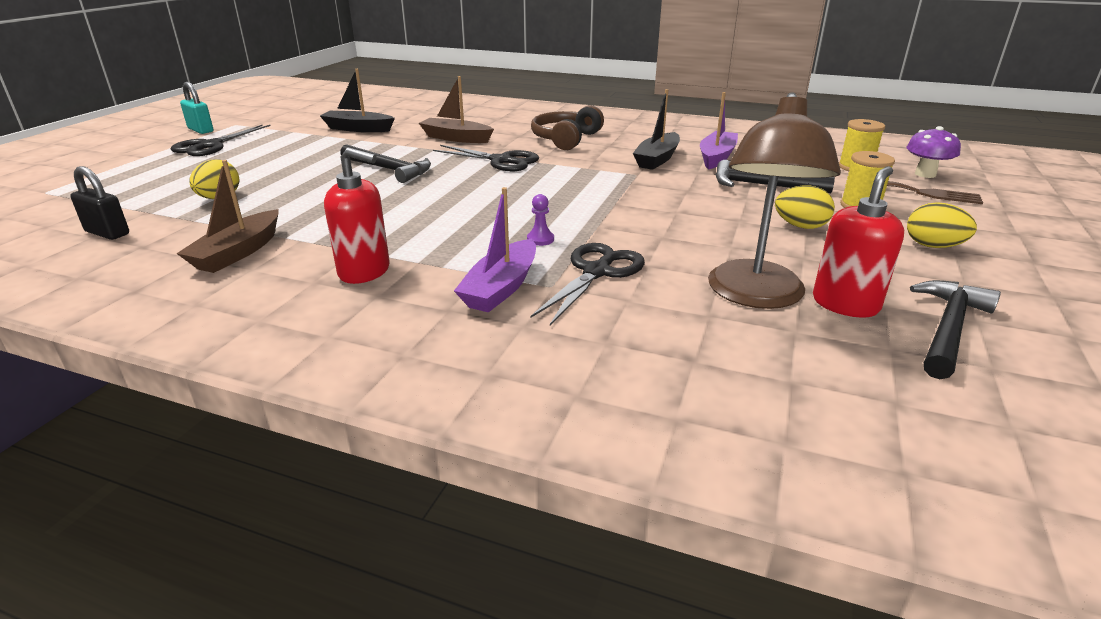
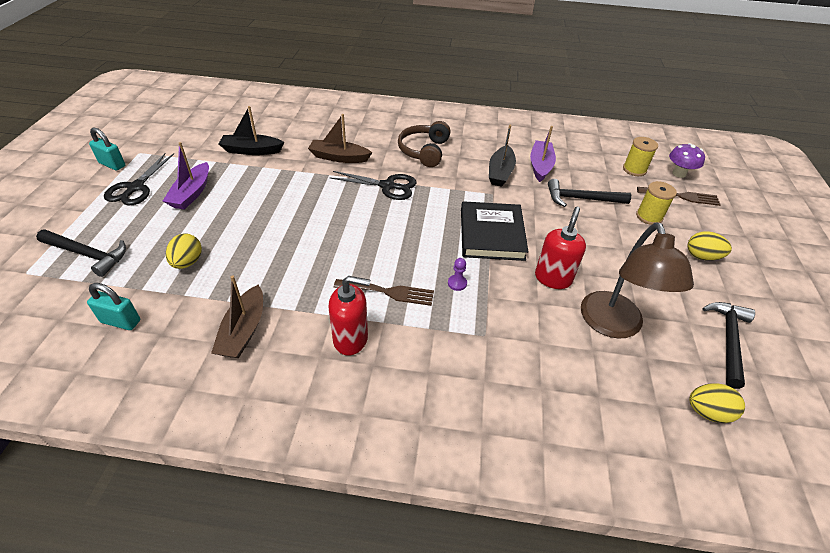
camera: 15 degrees left, 15 degrees up
black padlock [70,166,129,240] -> turquoise padlock [87,283,140,330]
black hammer [340,144,431,183] -> black hammer moved to [36,230,126,277]
purple boat [454,187,536,313] -> purple boat moved to [163,142,209,210]
black scissors [530,243,645,325] -> none
yellow egg [775,185,835,229] -> yellow egg moved to [689,383,745,423]
red soap dispenser [813,166,904,317] -> red soap dispenser moved to [535,207,586,289]
none -> brown fork [334,279,434,306]
none -> black book [461,201,529,261]

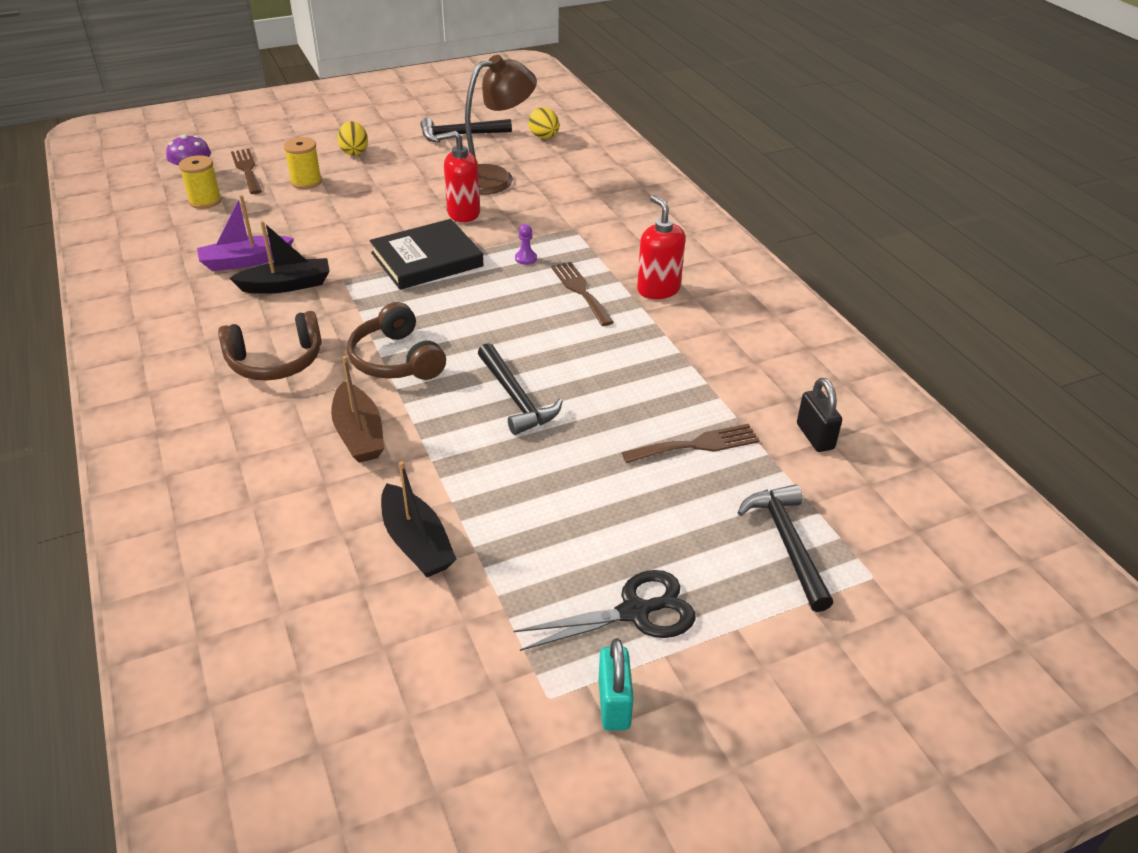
camera: 120 degrees left, 5 degrees down
turquoise padlock [87,283,140,330] -> black padlock [797,378,842,452]
purple boat [163,142,209,210] -> none
yellow egg [166,233,202,269] -> brown fork [622,424,760,463]
brown boat [211,276,263,358] -> none
black scissors [330,171,416,200] -> brown headphones [347,302,446,380]
black hammer [548,179,631,207] -> black hammer moved to [478,343,563,435]

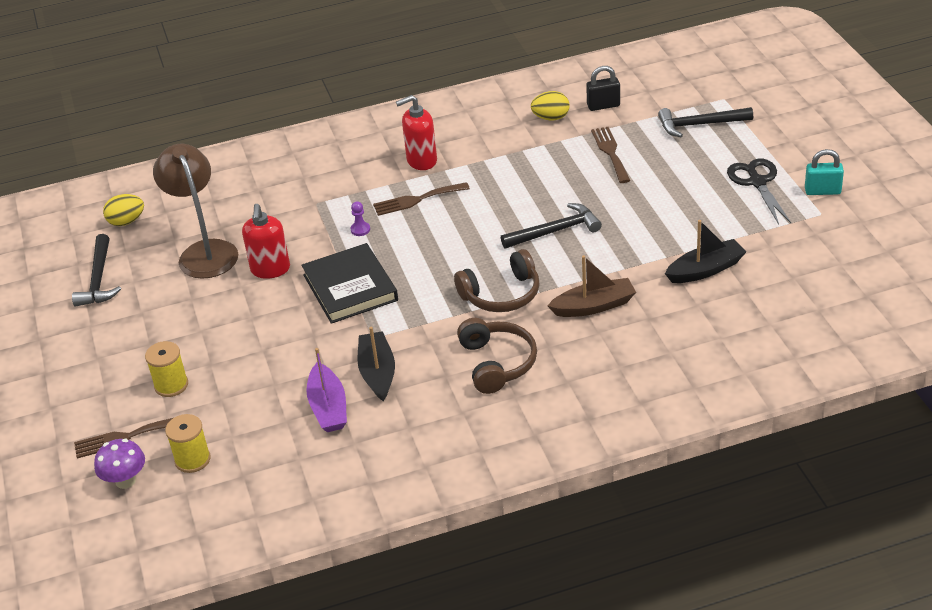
camera: 80 degrees left, 0 degrees up
yellow egg [337,121,368,155] -> yellow egg moved to [531,91,569,121]

